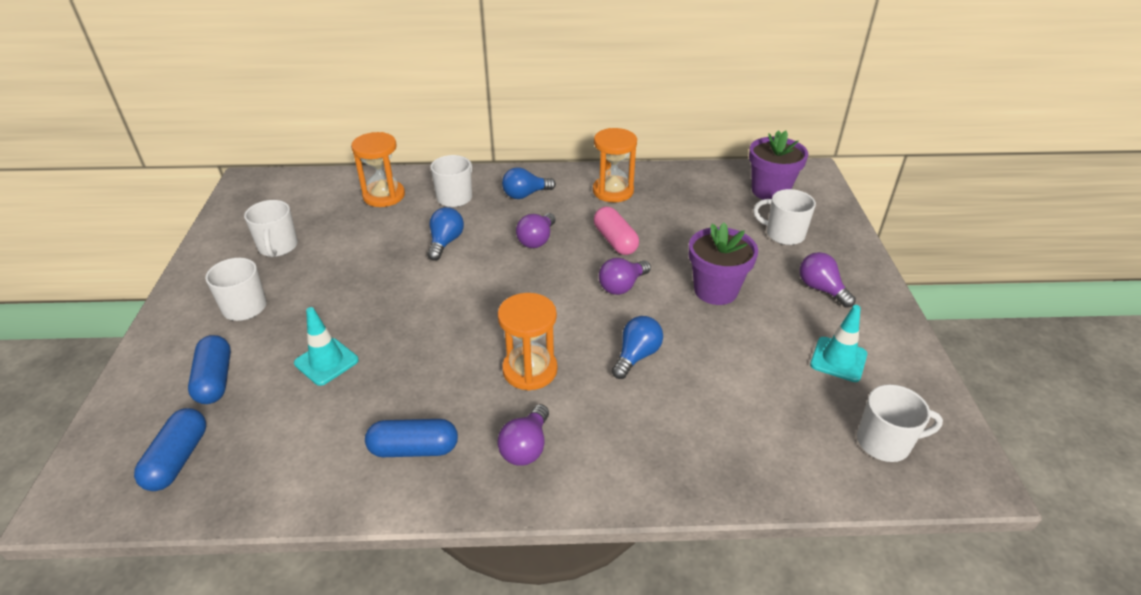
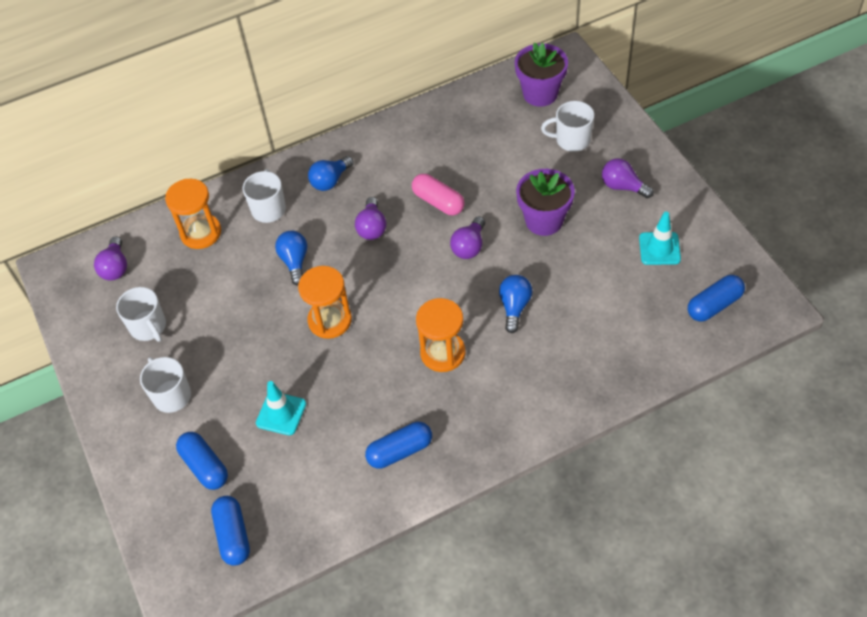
camera: 20 degrees left, 15 degrees up
purple light bulb [497,404,549,466] -> purple light bulb moved to [94,236,127,281]
orange hourglass [593,128,637,202] -> orange hourglass moved to [298,266,352,339]
white mug [857,384,943,462] -> blue capsule [688,275,745,322]

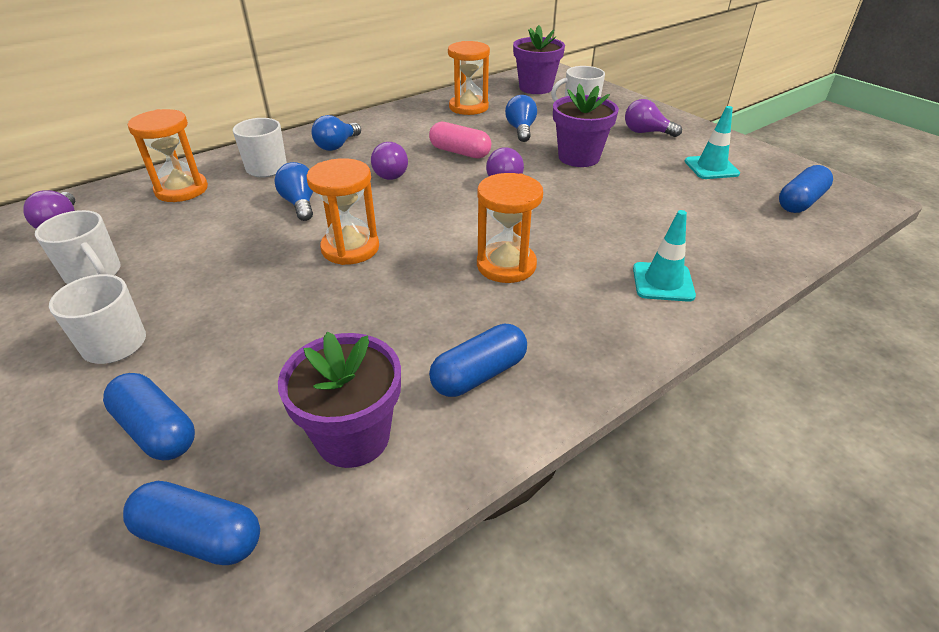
camera: 15 degrees left, 15 degrees down
blue capsule [211,496,250,566] -> blue capsule turned 45 degrees counterclockwise [123,481,260,565]
turquoise traffic cone [256,381,306,435] -> turquoise traffic cone moved to [633,210,696,302]
blue light bulb [499,275,532,333] -> blue light bulb moved to [505,95,537,142]
none -> purple flower pot [278,331,401,468]
none -> orange hourglass [448,41,490,115]

